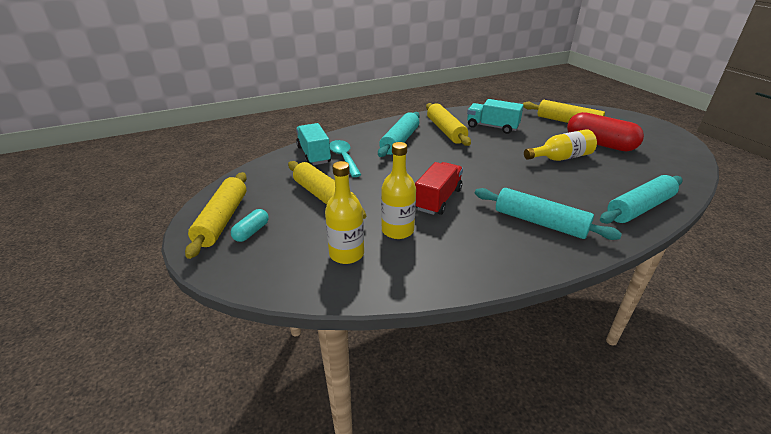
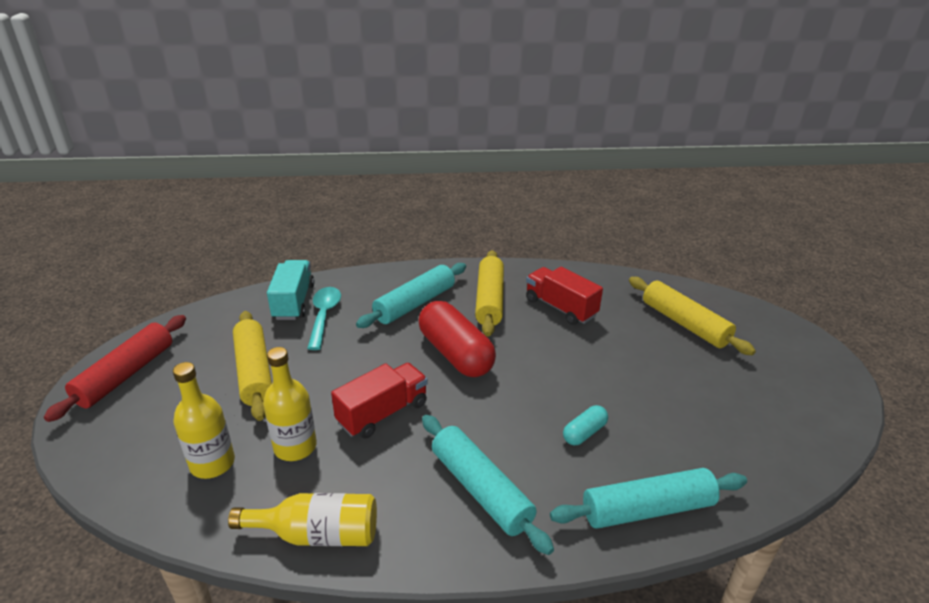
camera: 20 degrees right, 0 degrees up
yellow rolling pin [185,172,247,259] -> red rolling pin [44,315,186,422]
turquoise capsule [231,209,269,242] -> turquoise capsule moved to [563,405,608,445]
turquoise truck [467,99,524,134] -> red truck [526,267,603,325]
yellow bottle [524,129,597,161] -> yellow bottle moved to [228,493,377,546]
red capsule [567,112,644,152] -> red capsule moved to [419,301,496,377]

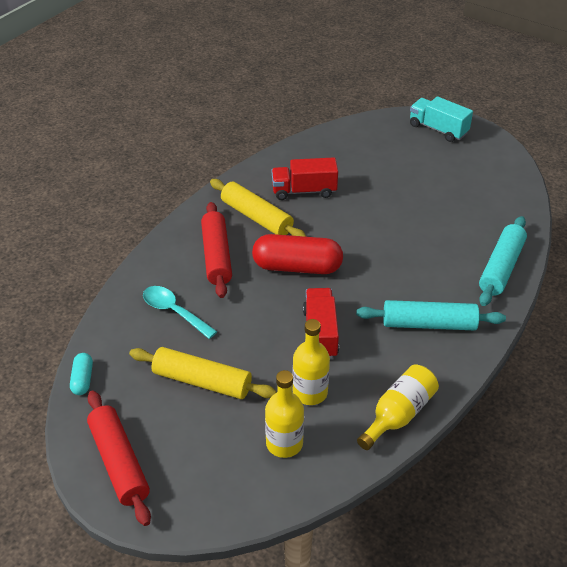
camera: 50 degrees left, 10 degrees up
turquoise truck [267,260,314,320] -> turquoise truck moved to [410,96,473,142]
turquoise rolling pin [356,263,466,328] -> red rolling pin [201,202,232,298]
turquoise capsule [563,405,608,445] -> turquoise capsule moved to [70,353,93,395]
yellow rolling pin [629,277,756,355] -> none

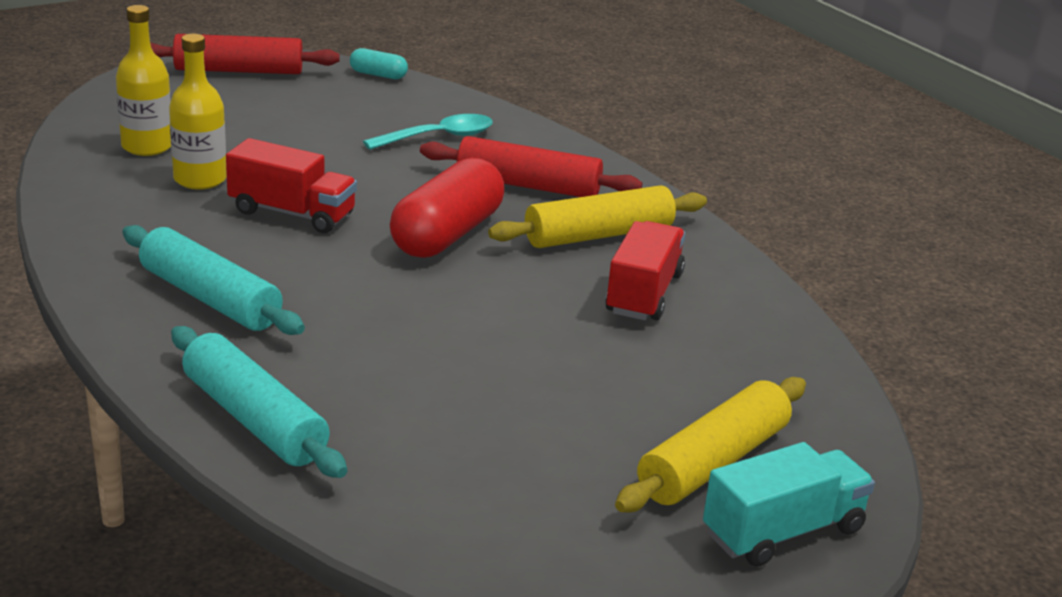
camera: 110 degrees right, 15 degrees down
yellow rolling pin [129,347,276,399] -> yellow rolling pin moved to [615,377,806,513]
turquoise rolling pin [356,300,506,330] -> turquoise rolling pin turned 75 degrees counterclockwise [122,225,305,335]
yellow bottle [357,365,439,450] -> none

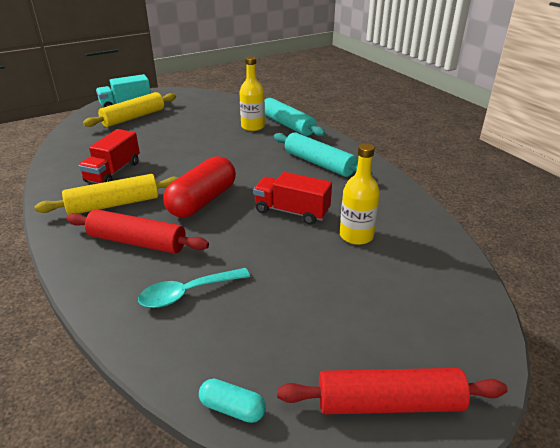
camera: 175 degrees left, 5 degrees up
yellow bottle [116,5,171,156] -> yellow bottle moved to [239,56,265,131]

